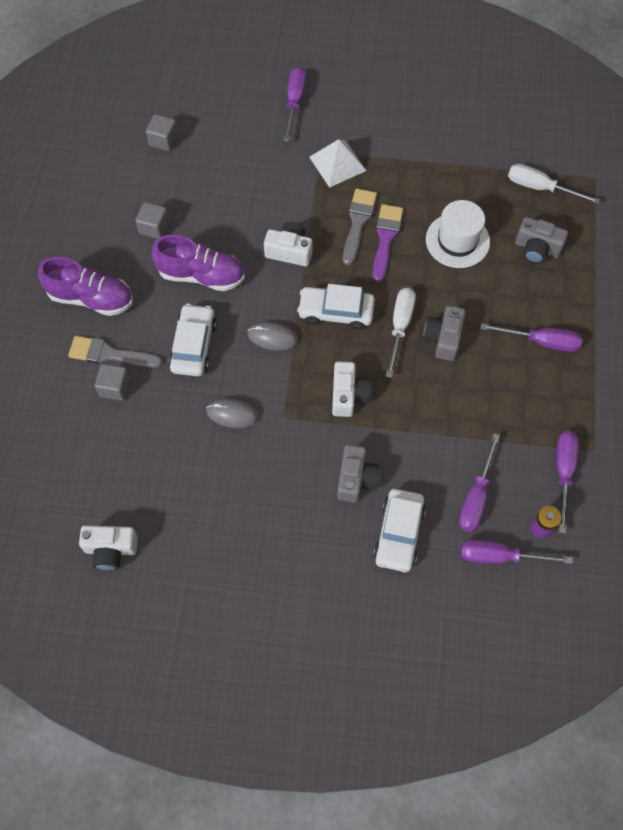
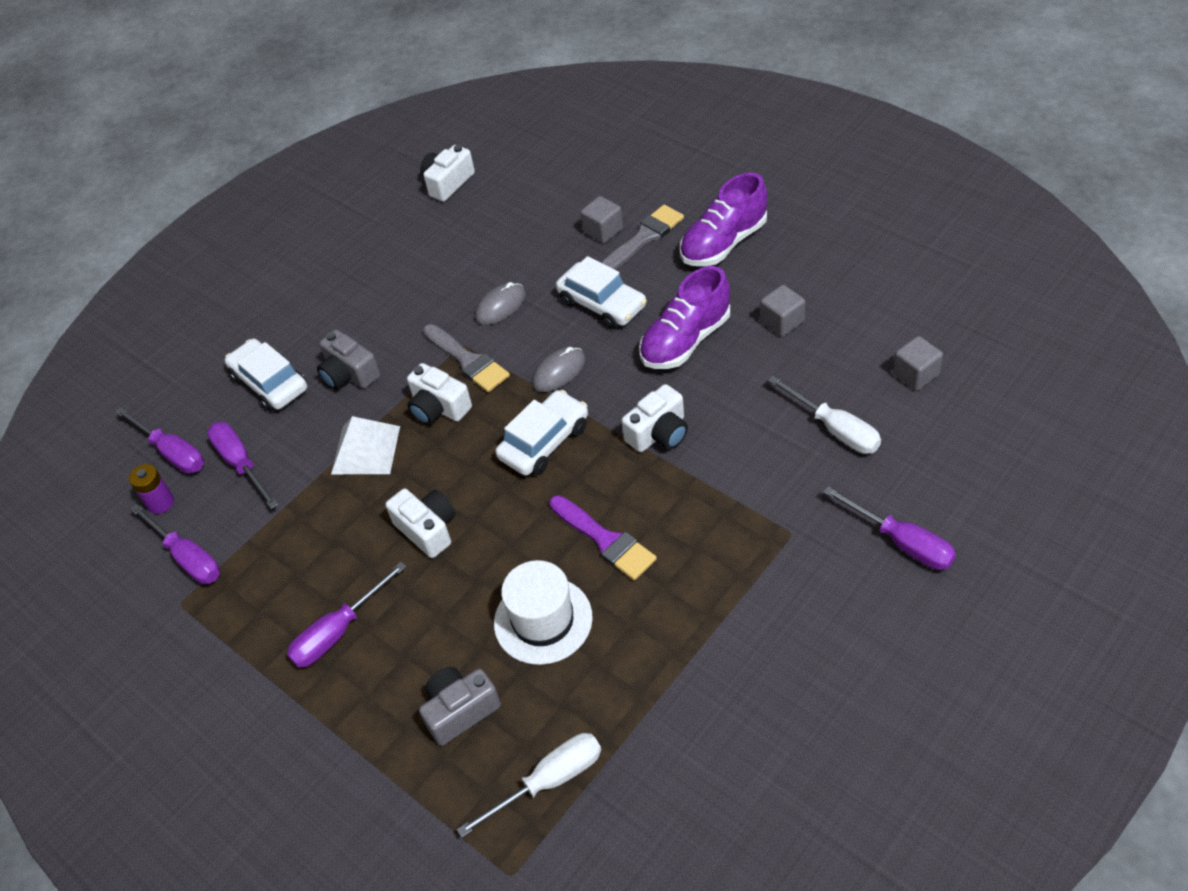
camera: 130 degrees right, 15 degrees down
white pyramid [309,139,366,188] -> white pyramid moved to [331,416,400,474]
grey brush [343,189,377,265] -> grey brush moved to [423,324,510,392]
white screwdriver [386,288,416,378] -> white screwdriver moved to [767,376,881,454]
grey camera [423,306,466,361] -> white camera [385,489,455,558]
purple screwdriver [461,540,573,564] -> purple screwdriver turned 90 degrees clockwise [115,407,204,474]

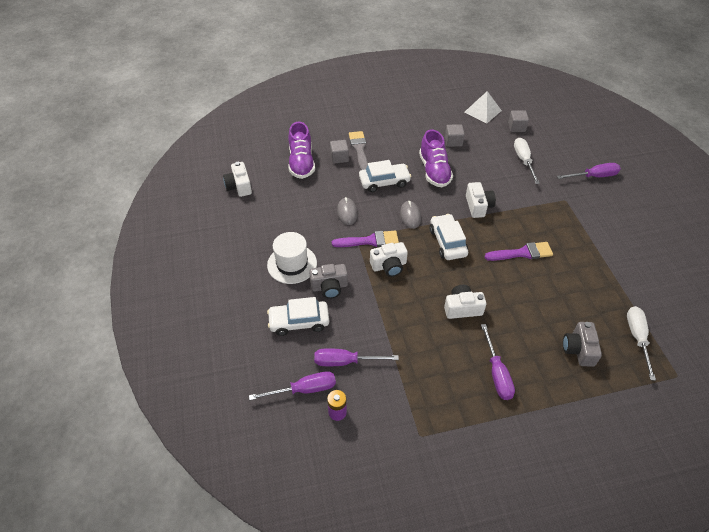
camera: 60 degrees left, 0 degrees up
purple screwdriver [130,504,220,584] -> none
white pyramid [331,416,400,474] -> white pyramid moved to [465,91,502,123]
grey brush [423,324,510,392] -> purple brush [332,231,399,247]
white hat [494,560,593,665] -> white hat moved to [267,232,317,284]
purple shoe [680,173,767,266] -> purple shoe moved to [288,122,315,179]
white screwdriver [767,376,881,454] -> white screwdriver turned 90 degrees counterclockwise [514,138,540,184]

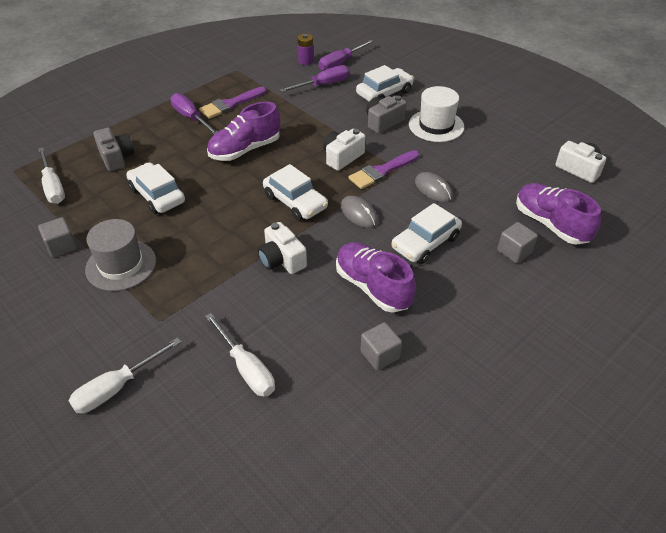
camera: 150 degrees right, 5 degrees down
grey brush [349,131,368,170] -> none
white camera [444,284,486,319] -> purple shoe [207,102,280,161]
white pyramid [465,91,502,123] -> none
purple brush [485,242,553,261] -> purple brush moved to [199,87,266,119]
grey cube [508,110,529,132] -> grey cube moved to [38,217,77,258]
purple screwdriver [557,163,621,179] -> white screwdriver [69,337,181,414]
none -> grey hat [85,219,156,291]
none -> white car [126,162,185,214]

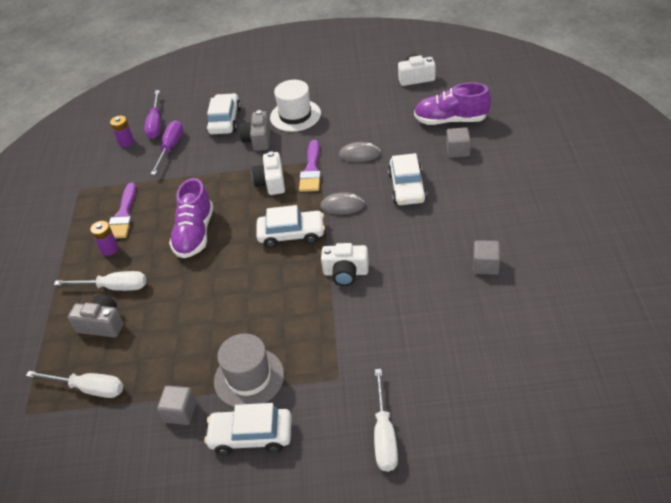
camera: 45 degrees left, 0 degrees up
white car [126,162,185,214] -> white car moved to [204,403,292,455]
purple screwdriver [170,93,218,134] -> purple battery [90,221,118,256]
white screwdriver [205,313,275,397] -> white screwdriver moved to [54,271,146,291]
purple shoe [336,242,416,313] -> none

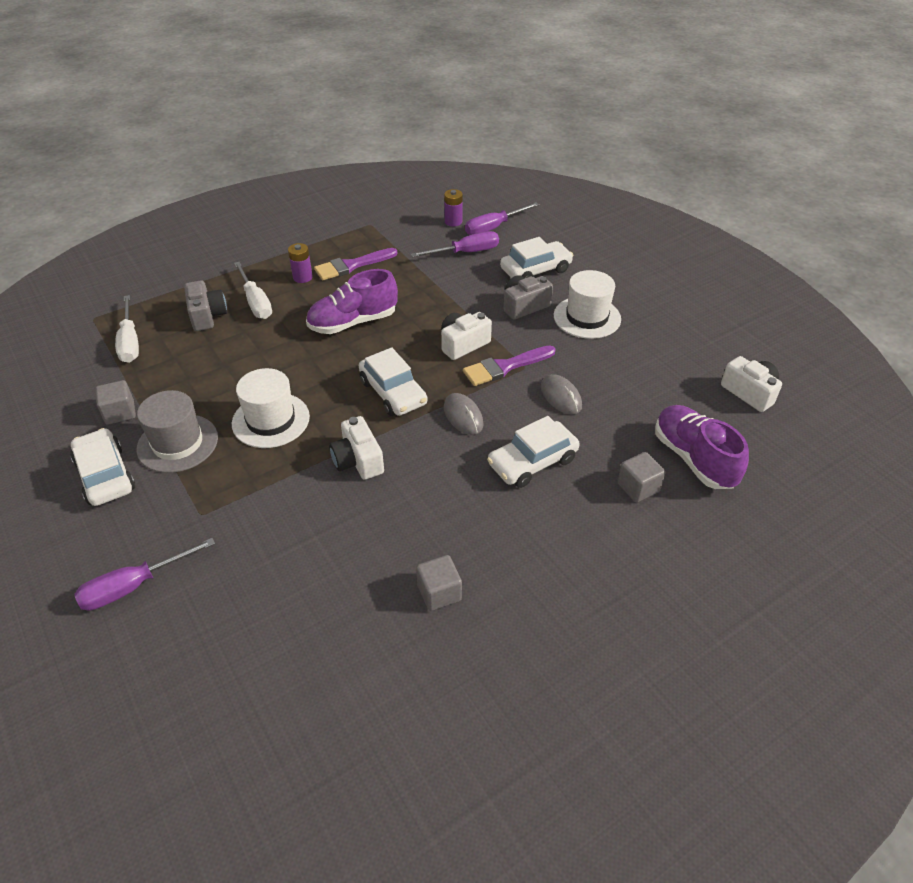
camera: 55 degrees right, 0 degrees up
white screwdriver [374,369,398,472] -> purple screwdriver [74,538,215,611]
none -> white hat [232,368,310,448]

